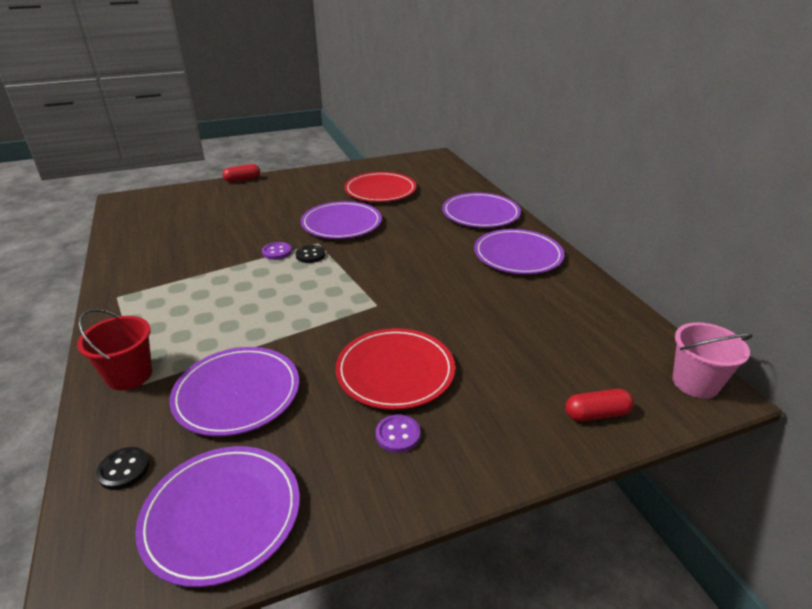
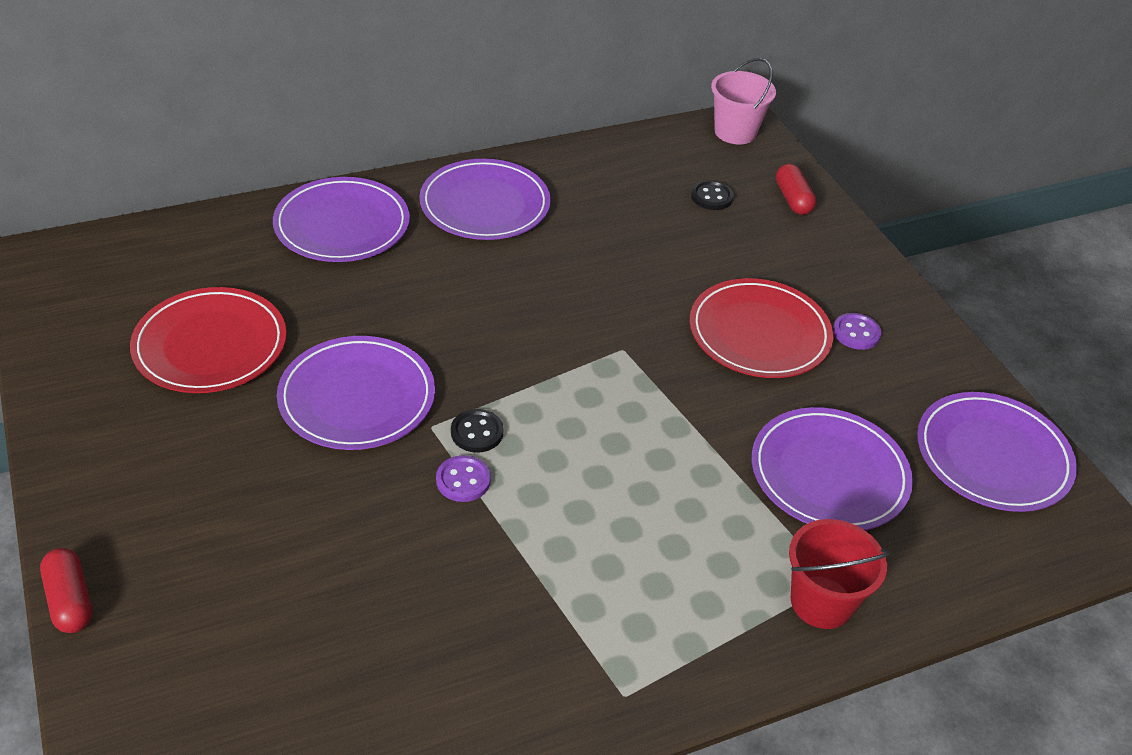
camera: 95 degrees left, 10 degrees up
black button [96,447,149,490] -> black button moved to [691,180,734,210]

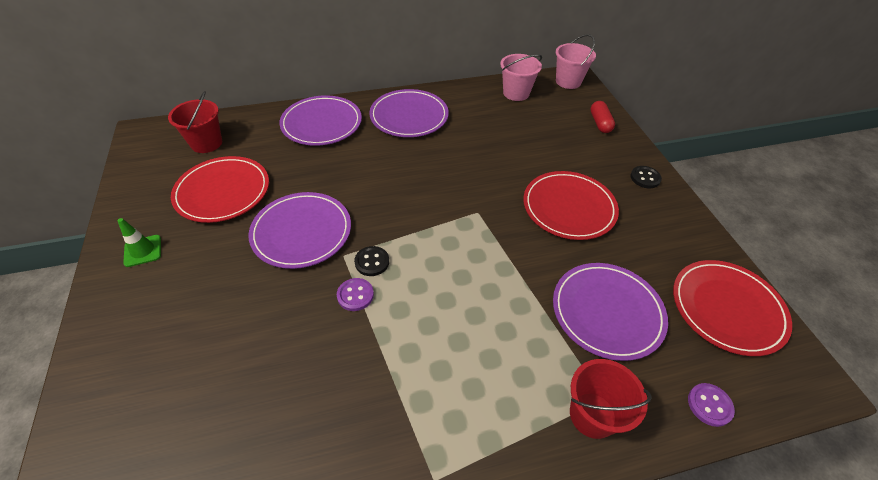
camera: 10 degrees right, 5 degrees up
red capsule [40,548,92,633] -> none
black button [691,180,734,210] -> black button moved to [630,166,662,188]
purple button [833,313,881,350] -> purple button moved to [688,383,735,427]
purple plate [917,392,1077,512] -> red plate [673,260,792,356]
none -> green traffic cone [117,218,161,267]
none -> red bucket [168,91,222,153]
none -> pink bucket [500,54,542,101]

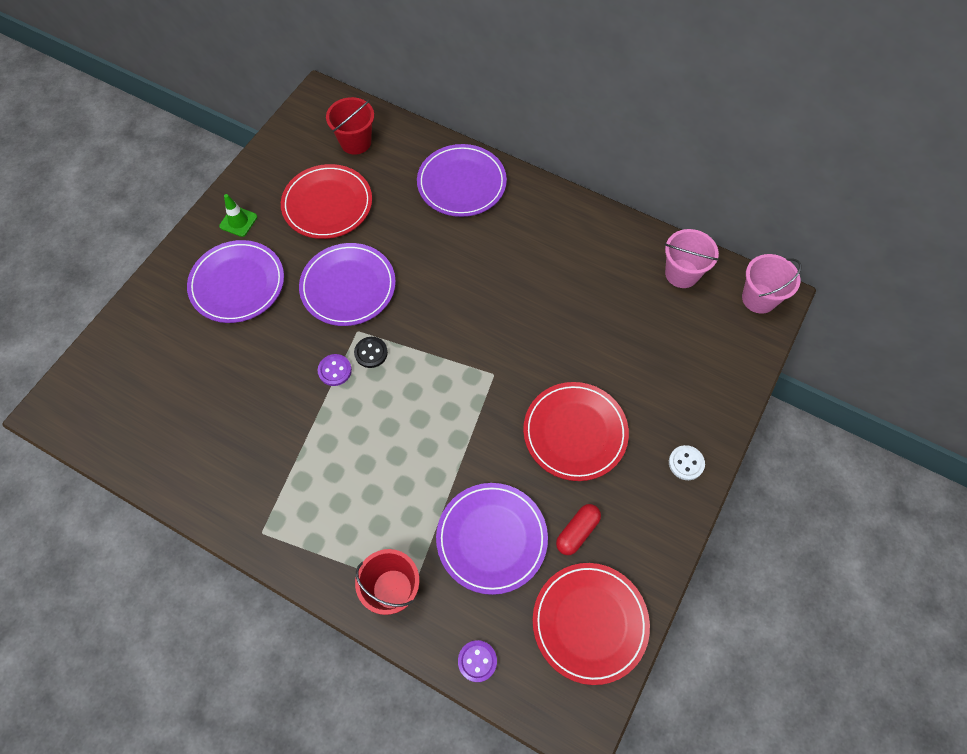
camera: 45 degrees right, 15 degrees up
purple plate [369,89,449,137] -> purple plate moved to [187,240,284,323]
red capsule [590,101,615,133] -> red capsule moved to [556,504,601,555]
black button [630,166,662,188] -> white button [669,445,705,480]

